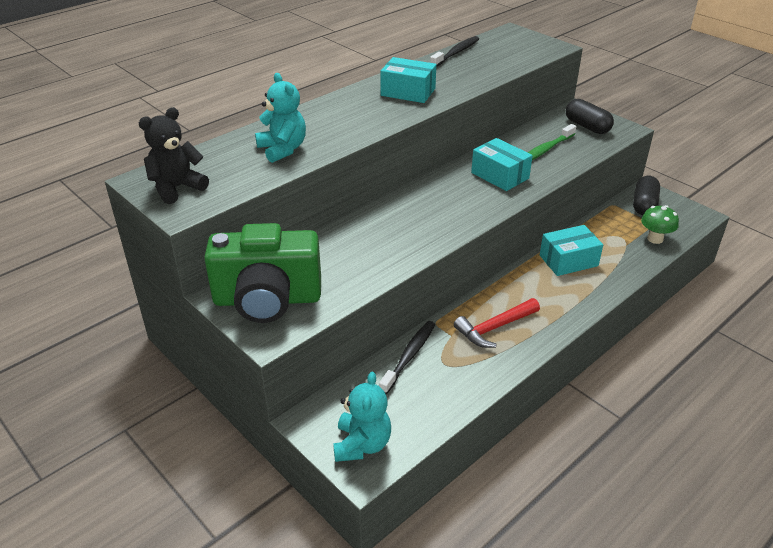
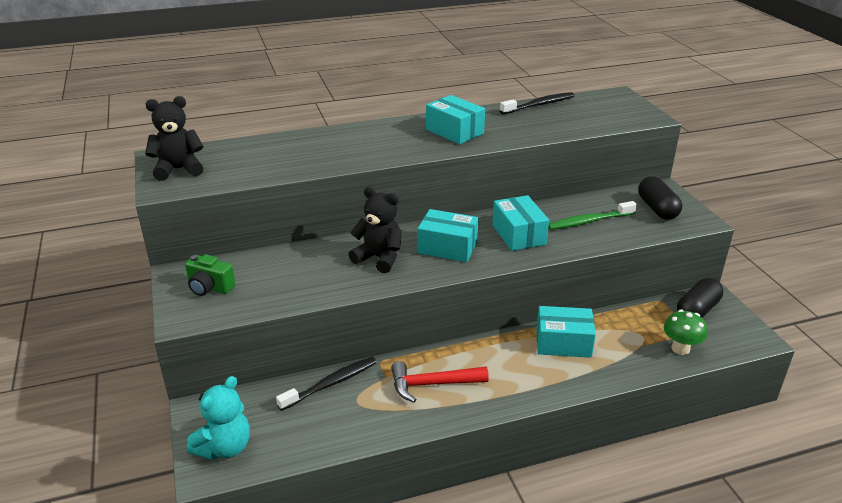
camera: 25 degrees right, 5 degrees down
green camera [204,223,321,323] -> green camera [185,254,235,296], size x0.45
turquoise teddy bear [255,73,306,163] -> none
none -> black teddy bear [348,187,401,273]
none -> turquoise box [418,209,479,262]

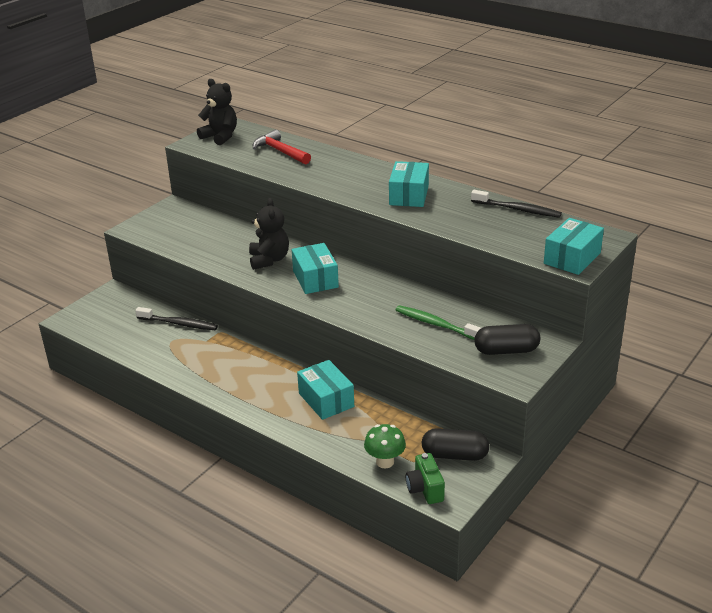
camera: 55 degrees right, 0 degrees up
green camera [185,254,235,296] -> green camera moved to [406,453,445,504]
turquoise teddy bear [187,376,250,460] -> none
red hammer [391,361,489,403] -> red hammer moved to [253,130,311,165]
turquoise box [492,195,549,251] -> turquoise box moved to [544,218,604,275]
black capsule [638,176,682,220] -> black capsule turned 45 degrees clockwise [475,324,540,355]

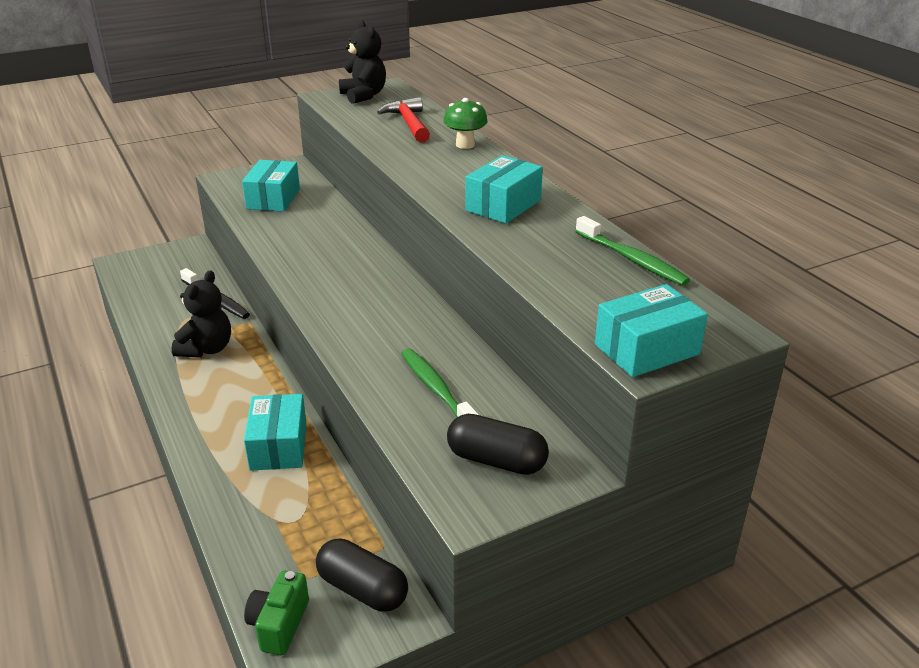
camera: 25 degrees right, 0 degrees up
black teddy bear [249,198,289,270] -> black teddy bear moved to [172,270,231,358]
turquoise box [292,243,339,294] -> turquoise box moved to [242,160,300,212]
green mushroom [364,424,406,468] -> green mushroom moved to [443,98,488,149]
black toothbrush [471,190,562,218] -> green toothbrush [575,216,690,286]

